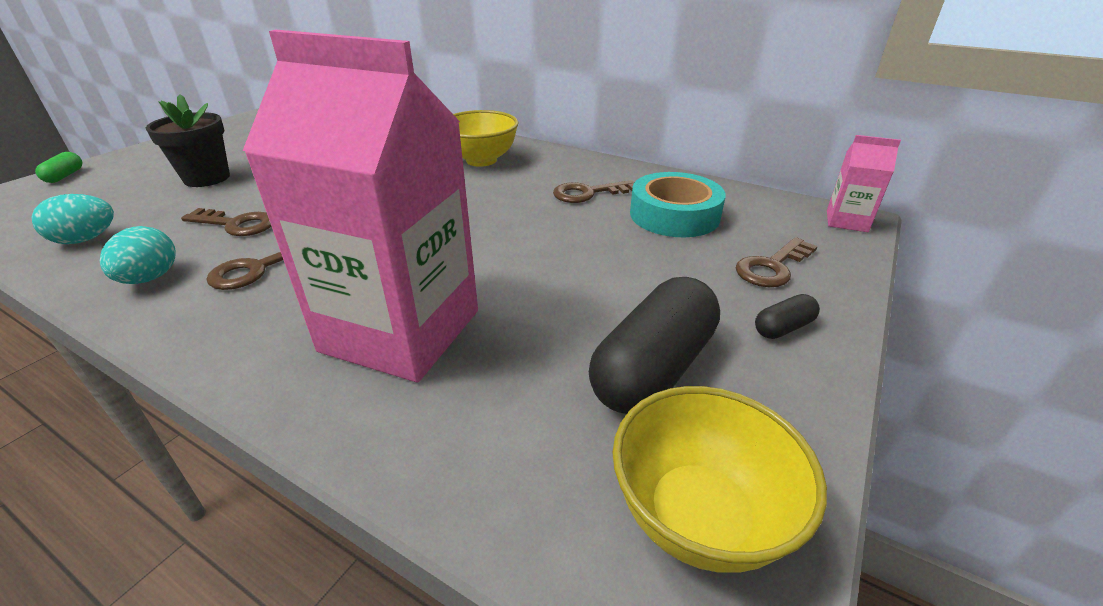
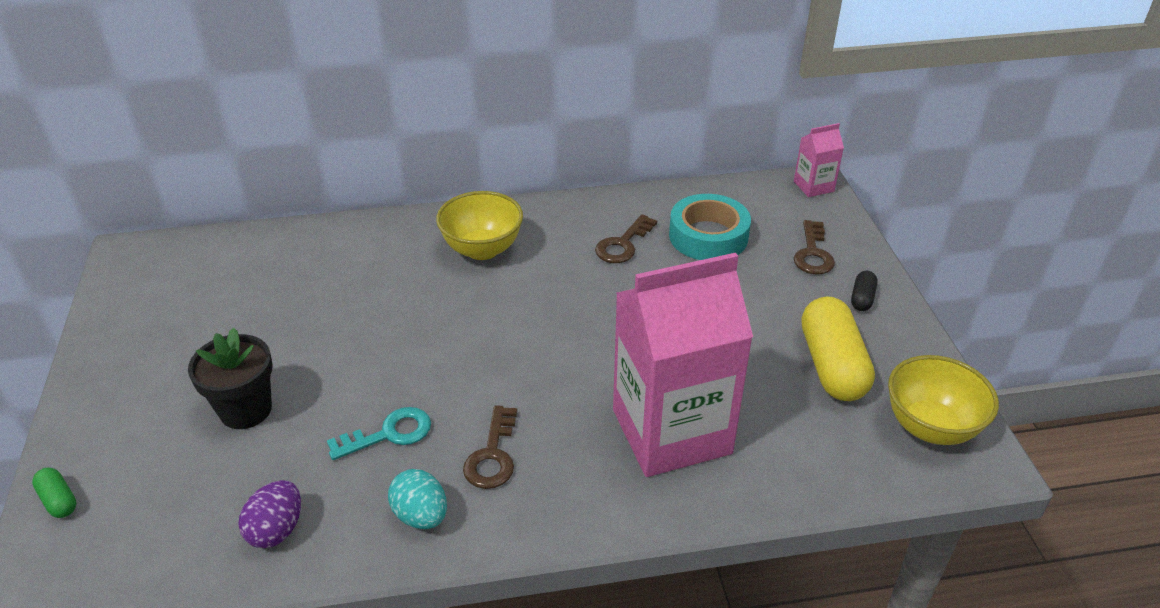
camera: 40 degrees left, 5 degrees up
turquoise egg [32,194,114,244] -> purple egg [239,480,301,548]
brown key [181,208,271,236] -> turquoise key [327,407,431,460]
black capsule [589,277,720,414] -> yellow capsule [802,297,875,401]

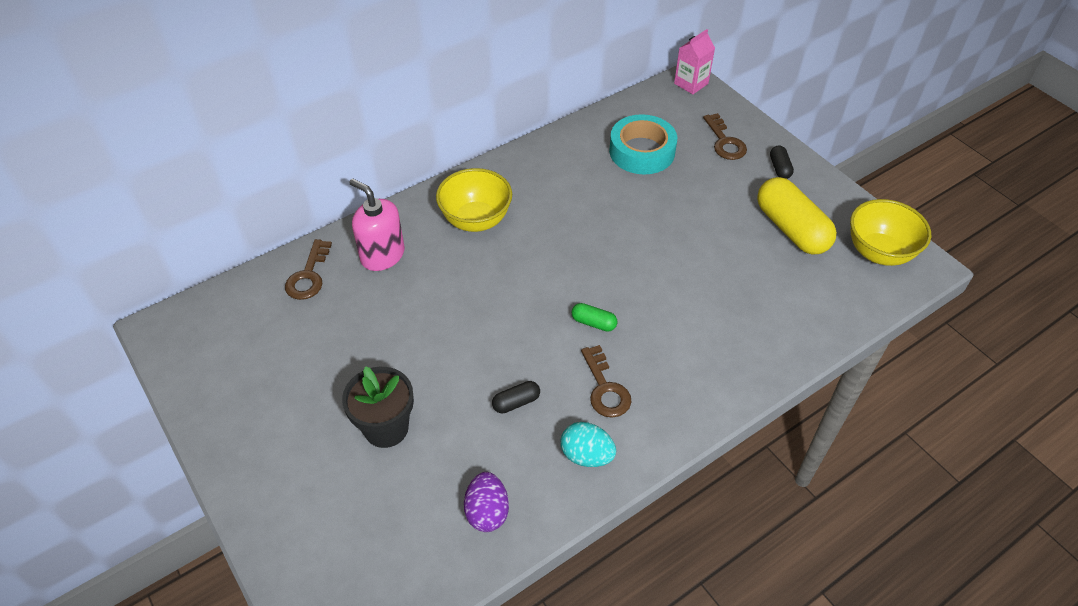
camera: 25 degrees left, 10 degrees up
green capsule [32,468,76,518] -> green capsule moved to [571,303,618,332]
turquoise key [327,407,431,460] -> black capsule [492,381,540,413]
brown key [595,214,657,263] -> brown key moved to [285,239,332,300]
pink carton [613,253,753,477] -> none
none -> pink soap dispenser [349,179,405,271]

